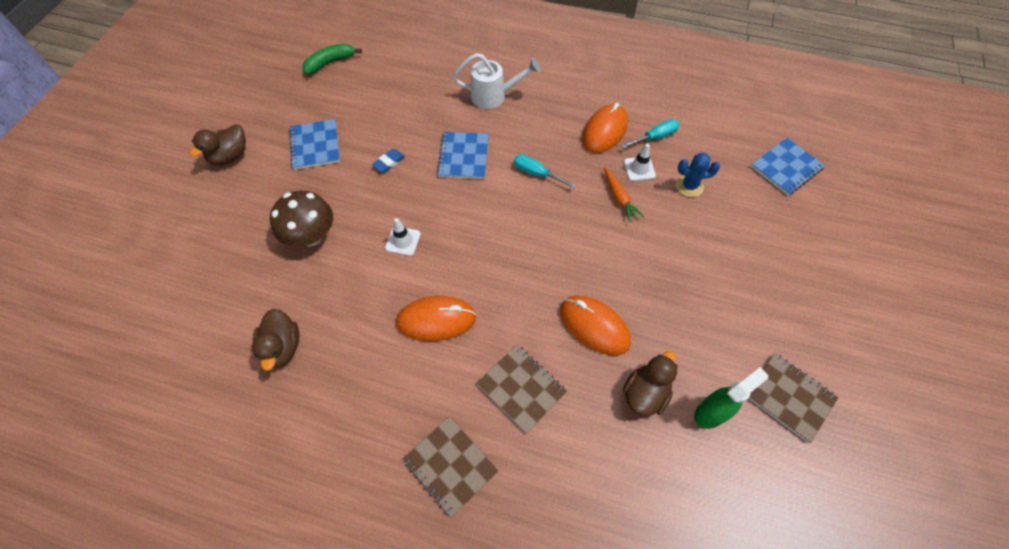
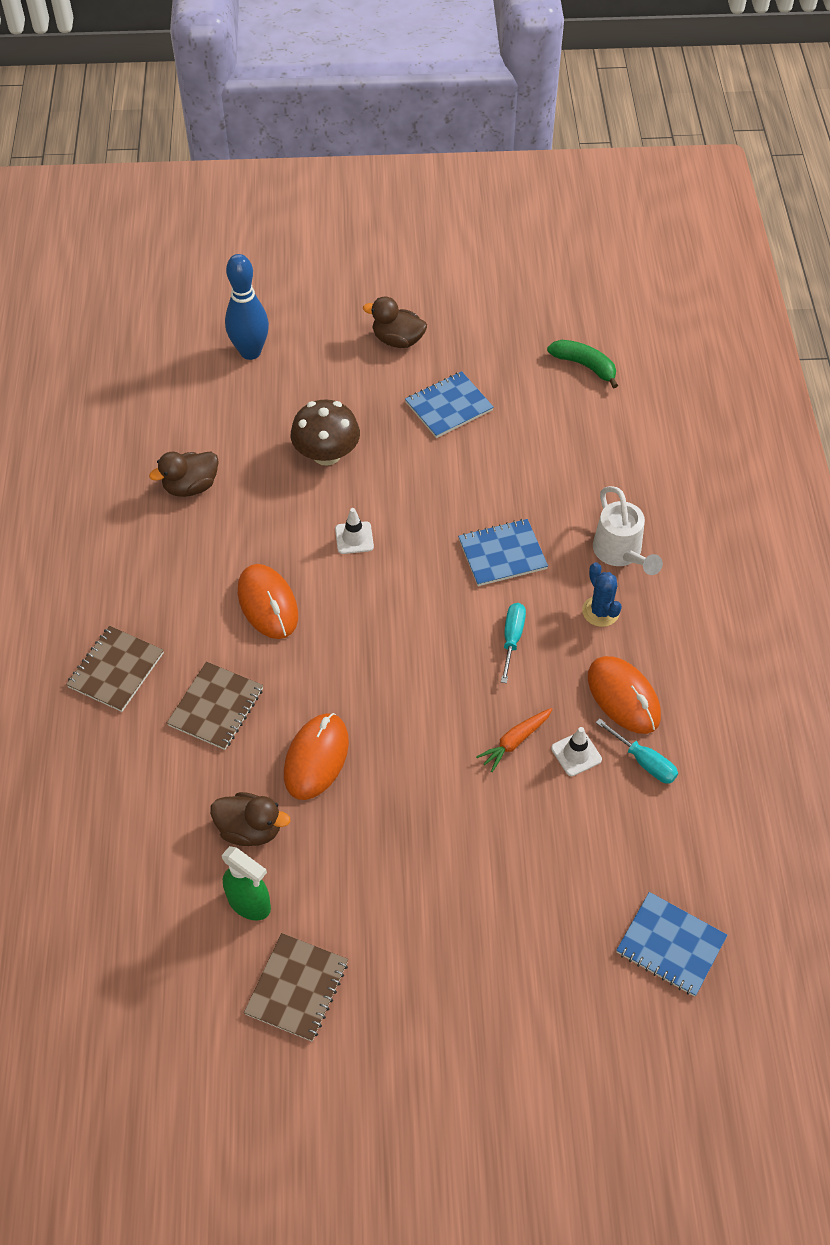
camera: 70 degrees right, 5 degrees down
blue eraser [372,149,405,173] -> none
orange mouse [582,103,628,153] -> orange mouse turned 45 degrees clockwise [588,656,661,734]
blue cactus [676,152,720,197] -> blue cactus moved to [582,562,622,627]
none -> blue bowling pin [225,254,269,360]

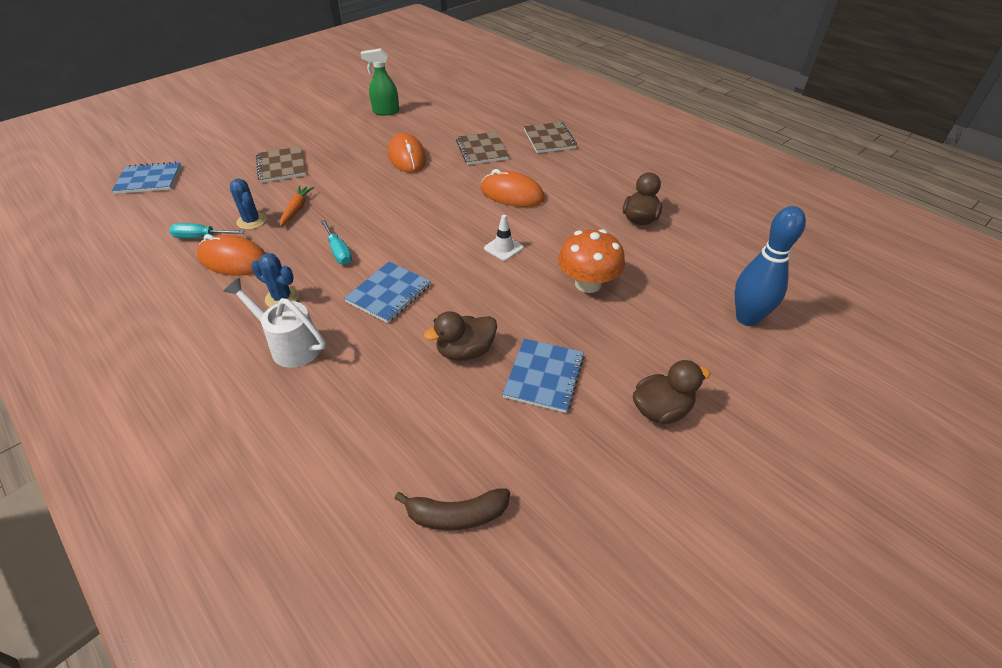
camera: 140 degrees right, 10 degrees down
brown duck [210,792,290,846] -> brown duck moved to [424,311,497,361]
brown notebook [244,933,348,1041] -> brown notebook moved to [256,146,306,183]
brown mushroom [291,400,360,466] -> orange mushroom [558,229,625,293]
green banana [547,340,618,388] -> brown banana [394,488,510,530]
white traffic cone [551,727,602,776] -> blue cactus [230,179,266,230]

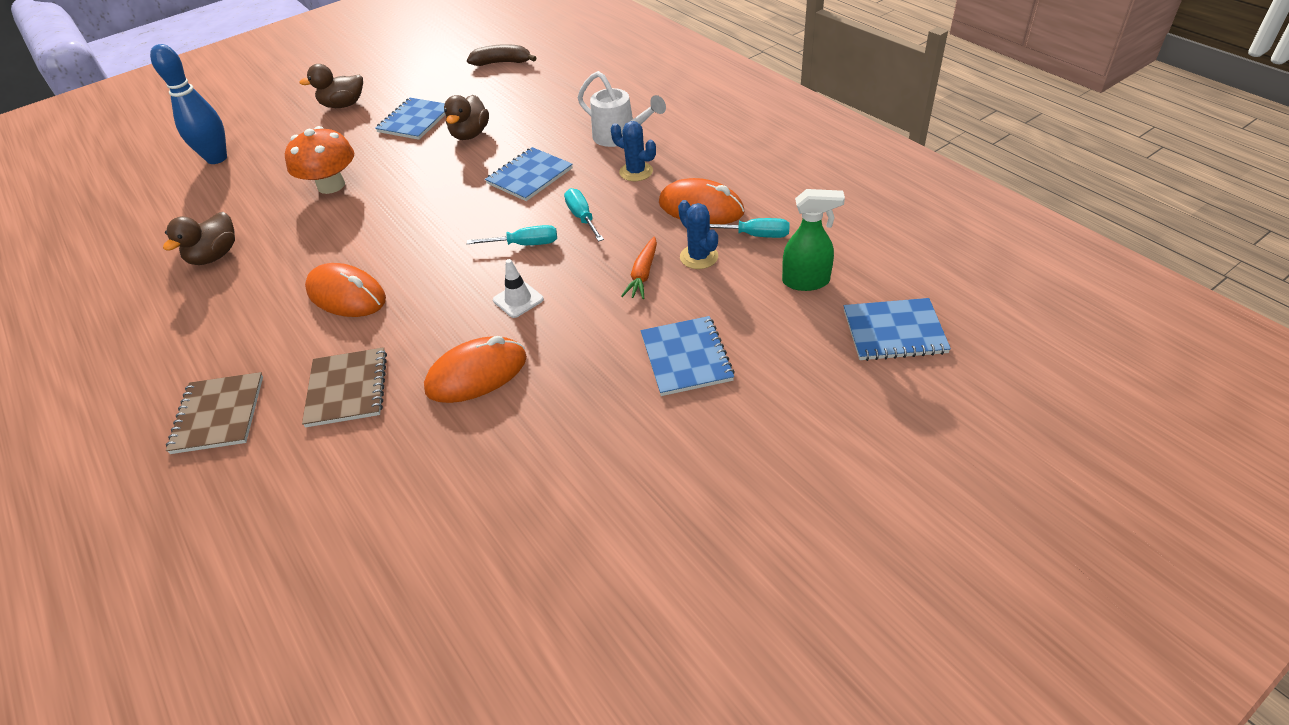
camera: 170 degrees left, 0 degrees up
brown notebook [256,146,306,183] -> blue notebook [641,316,735,396]
green spray bottle [361,48,399,116] -> green spray bottle moved to [782,189,845,291]
orange mouse [388,133,426,173] -> orange mouse turned 75 degrees clockwise [424,336,527,403]
brown duck [424,311,497,361] -> brown duck turned 120 degrees clockwise [444,95,489,140]
white traffic cone [484,215,524,261] -> white traffic cone moved to [493,259,544,318]
none -> turquoise screwdriver [467,225,557,245]

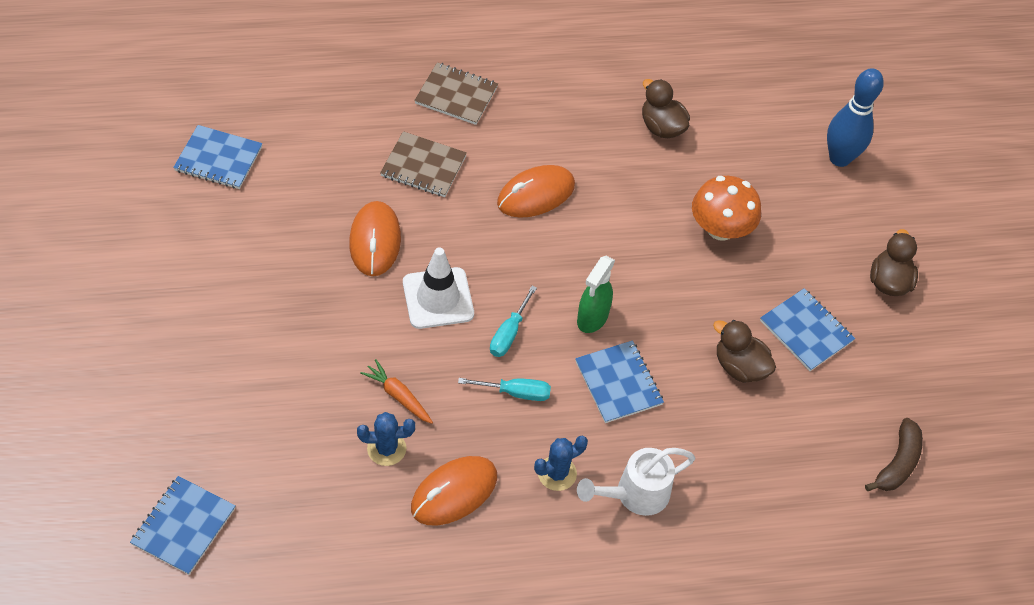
camera: 110 degrees right, 10 degrees up
white traffic cone [493,259,544,318] -> white traffic cone [403,247,474,329], size x1.76
blue notebook [641,316,735,396] -> blue notebook moved to [173,125,262,189]
turquoise screwdriver [710,218,790,238] -> none
green spray bottle [782,189,845,291] -> green spray bottle moved to [577,256,615,333]

